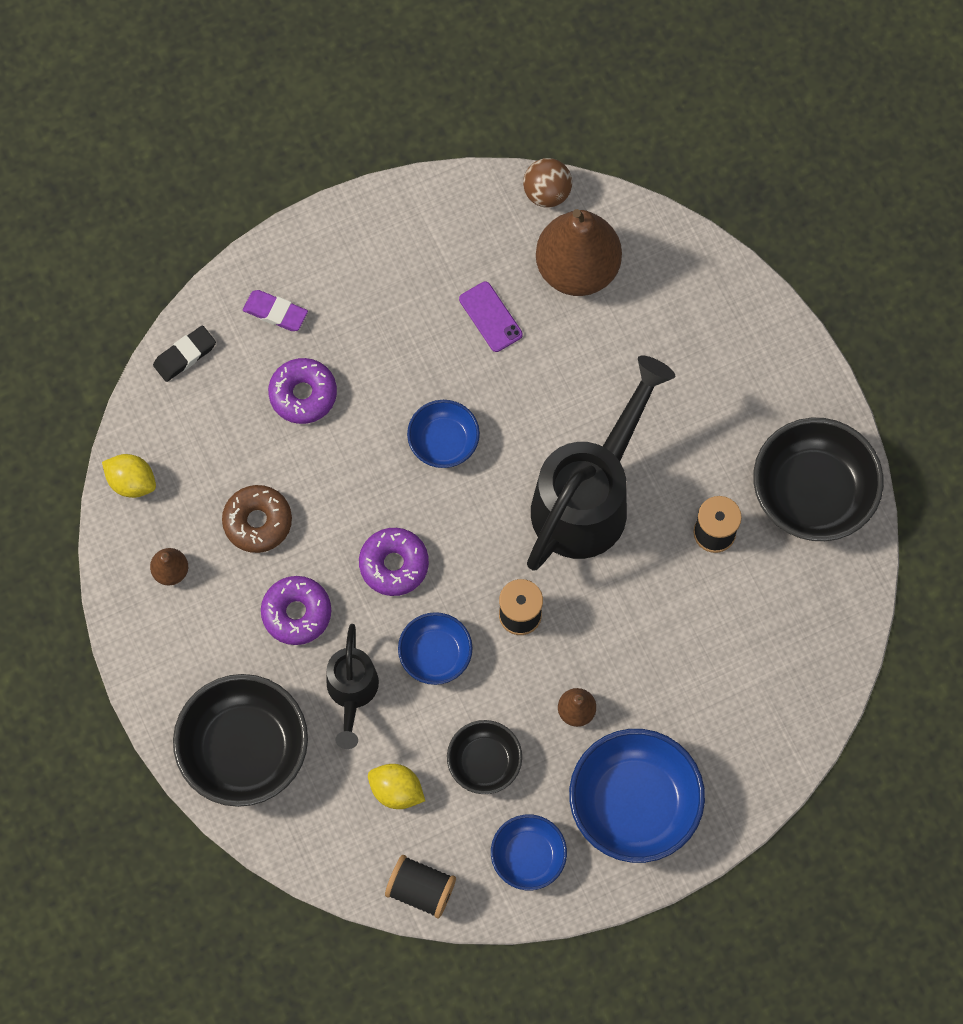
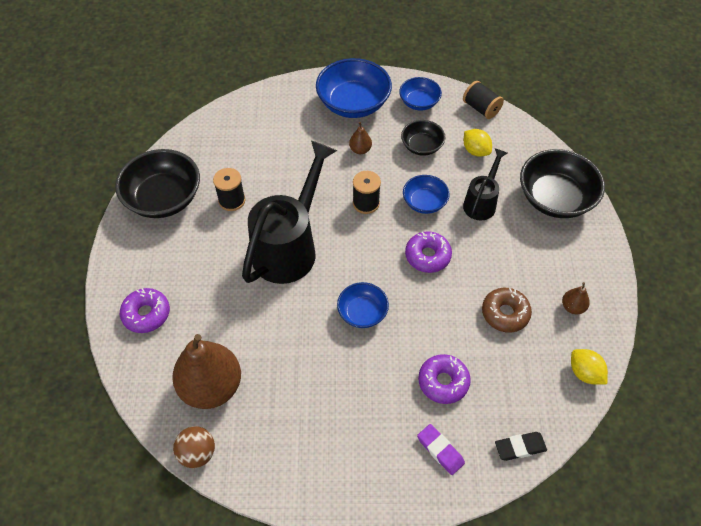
camera: 155 degrees left, 15 degrees down
purple donut [261,576,331,645] -> purple donut moved to [120,288,170,333]
purple phone [459,281,523,352] -> none
black watering can [527,356,675,571] -> black watering can turned 150 degrees clockwise [242,141,337,284]

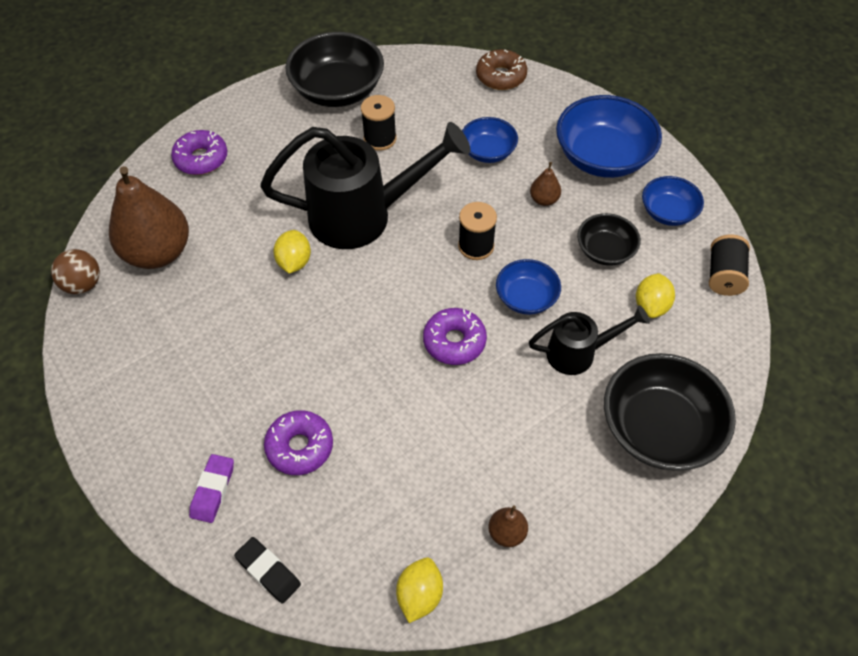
camera: 55 degrees right, 0 degrees up
blue bowl [337,282,389,328] -> blue bowl moved to [462,117,518,163]
brown donut [482,288,532,333] -> brown donut moved to [476,49,527,90]
none -> yellow lemon [273,230,311,273]

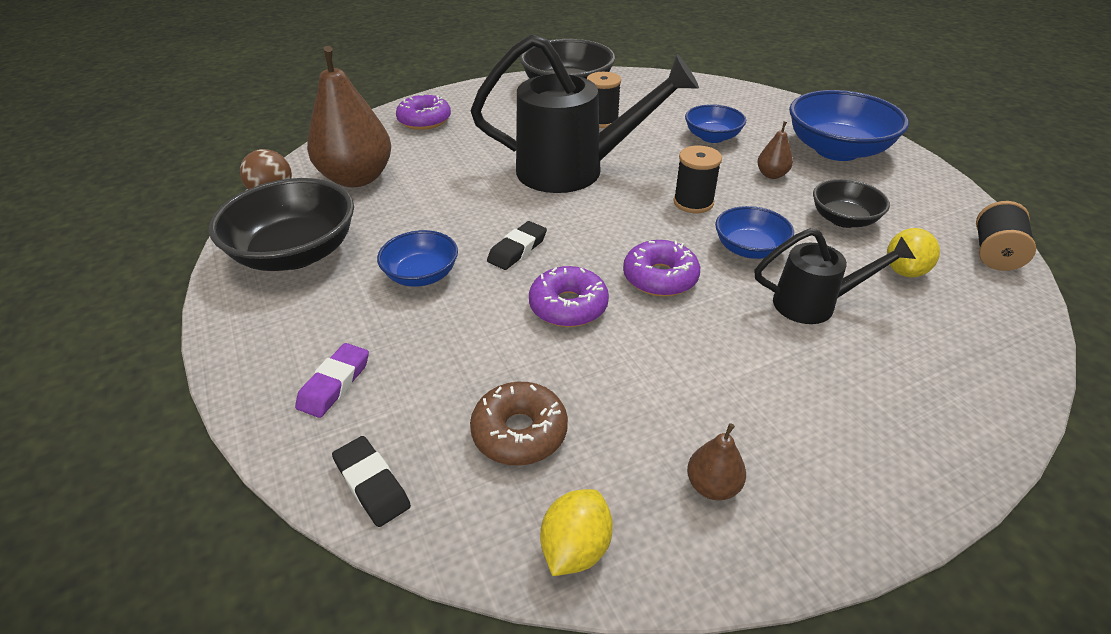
camera: 10 degrees right, 15 degrees down
purple donut [264,410,333,475] -> purple donut moved to [529,266,609,327]
yellow lemon [273,230,311,273] -> none
brown donut [476,49,527,90] -> brown donut moved to [470,382,568,466]
black bowl [604,353,736,471] -> black bowl moved to [209,178,354,271]
blue bowl [642,176,704,226] -> blue bowl moved to [377,230,458,287]
none -> black eraser [487,221,547,270]

